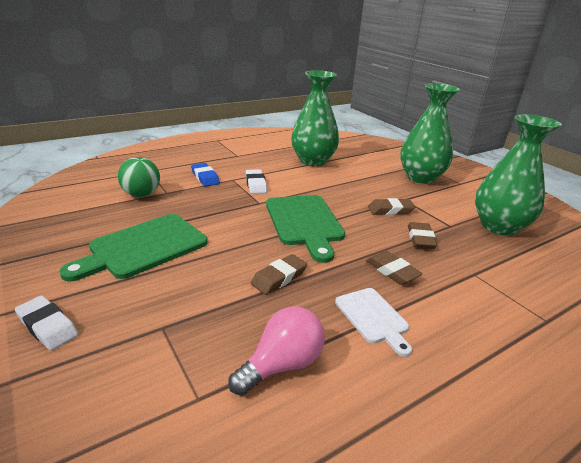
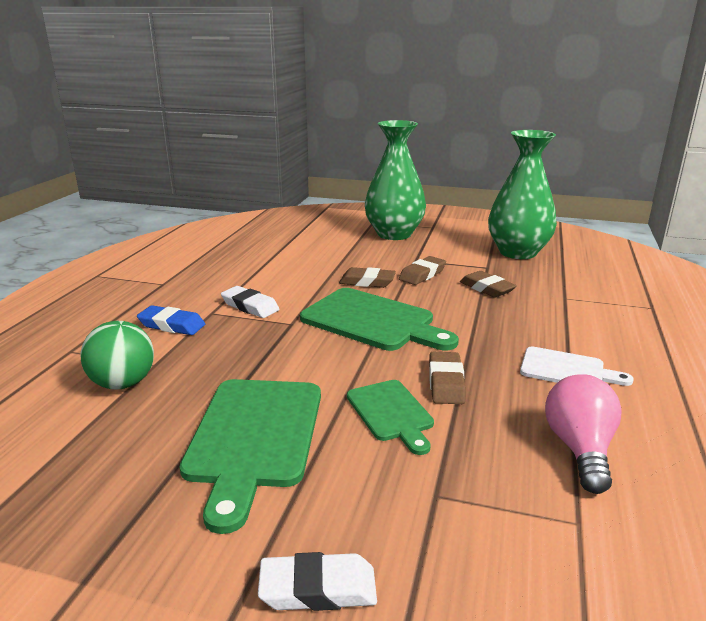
camera: 40 degrees left, 5 degrees down
green vase [291,70,339,166] -> none
brown eraser [366,251,423,285] -> brown eraser moved to [339,267,396,288]
none -> green cutting board [347,380,434,455]

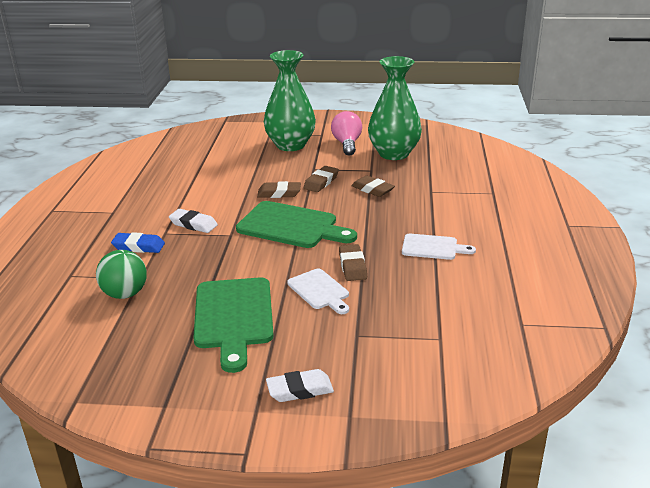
camera: 10 degrees left, 5 degrees up
green cutting board [347,380,434,455] -> white cutting board [287,269,349,314]
pink light bulb [545,374,622,494] -> pink light bulb moved to [331,111,362,156]

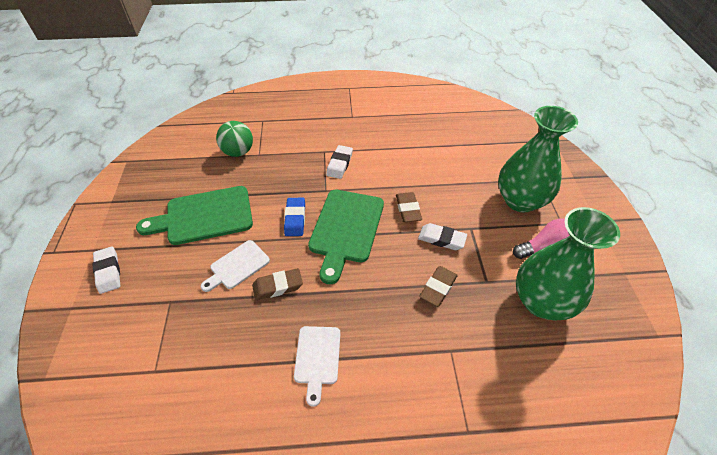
camera: 80 degrees right, 20 degrees up
blue eraser [111,232,165,253] -> blue eraser moved to [284,198,305,236]
brown eraser [304,166,339,192] -> white eraser [418,223,467,250]

